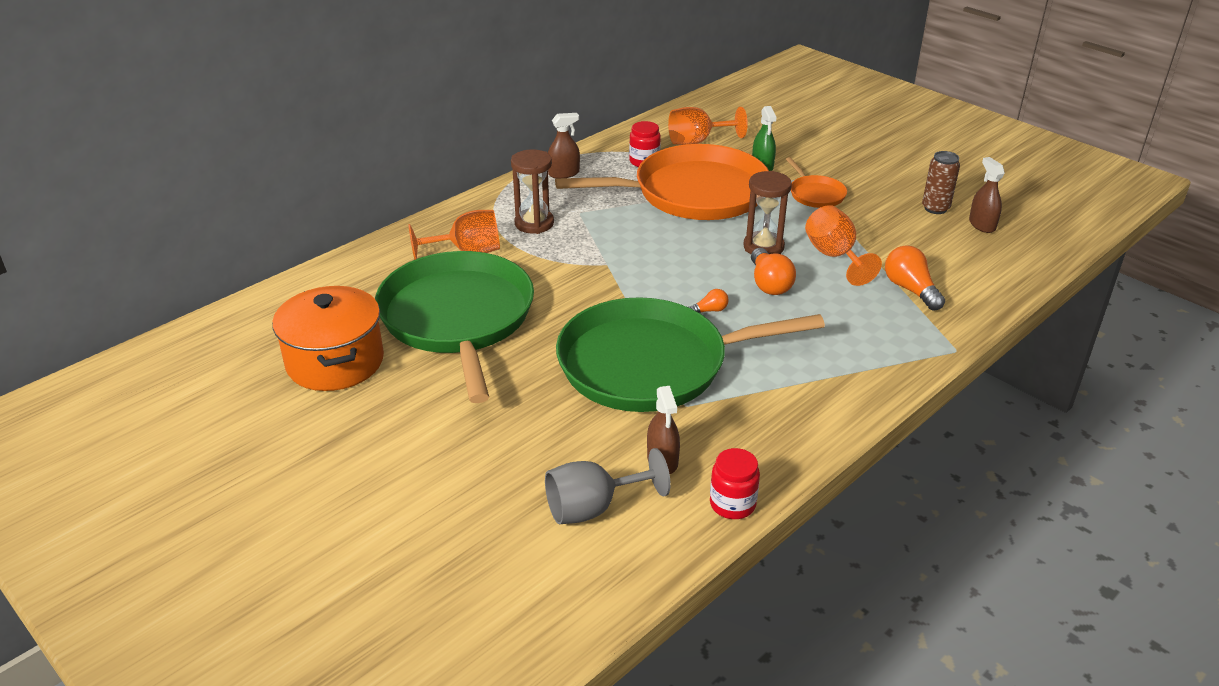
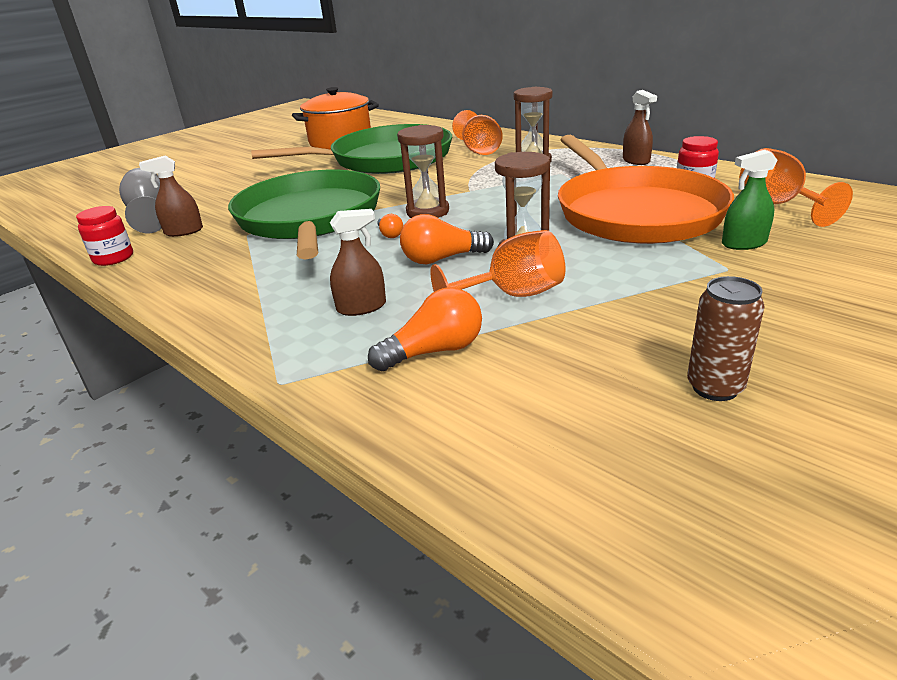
camera: 90 degrees right, 5 degrees down
orange pan [786,157,847,208] -> none
brown spray bottle [969,157,1005,233] -> brown spray bottle moved to [330,209,386,316]
none -> brown hourglass [397,125,449,218]

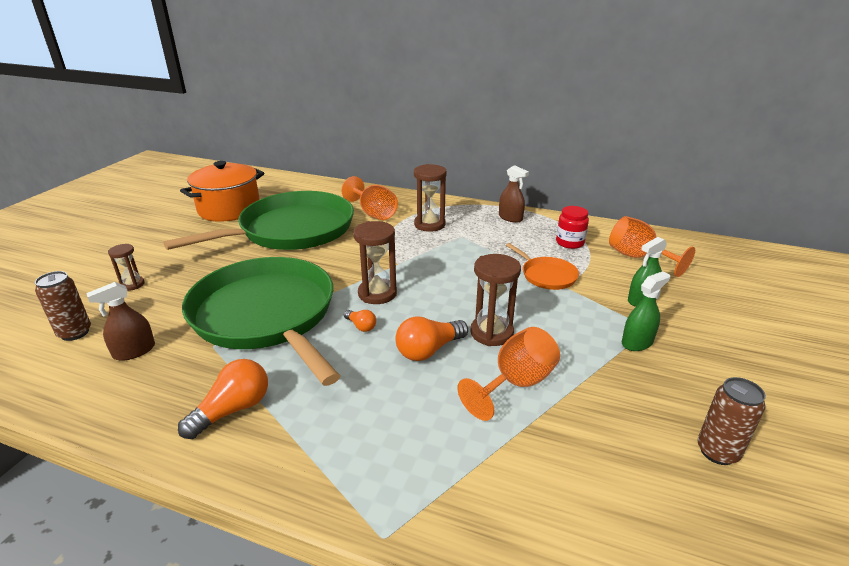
camera: 25 degrees left, 0 degrees up
red jar [76,206,133,266] -> none
grey goblet [119,168,162,233] -> brown can [35,271,91,341]
brown spray bottle [330,209,386,316] -> none
orange light bulb [368,287,482,371] -> orange light bulb moved to [178,359,268,439]
orange pan [558,135,734,244] -> orange pan [506,243,579,290], size x0.42
none -> brown hourglass [108,244,145,291]
none -> green spray bottle [622,271,670,351]

